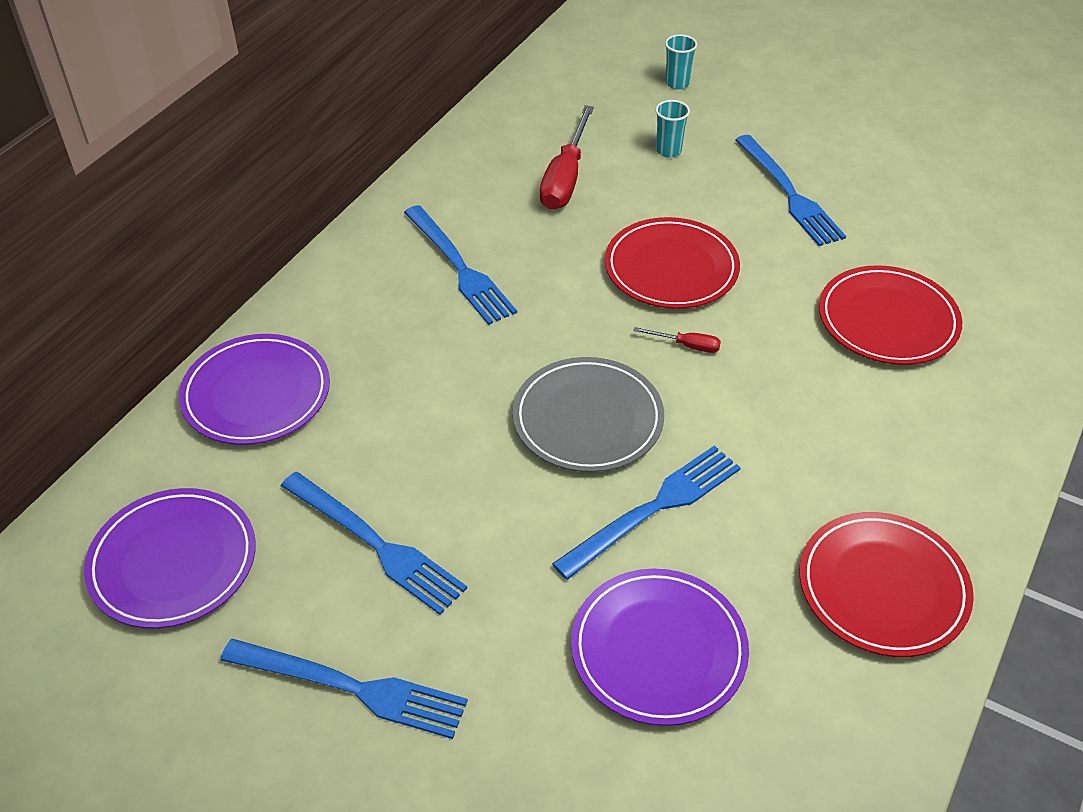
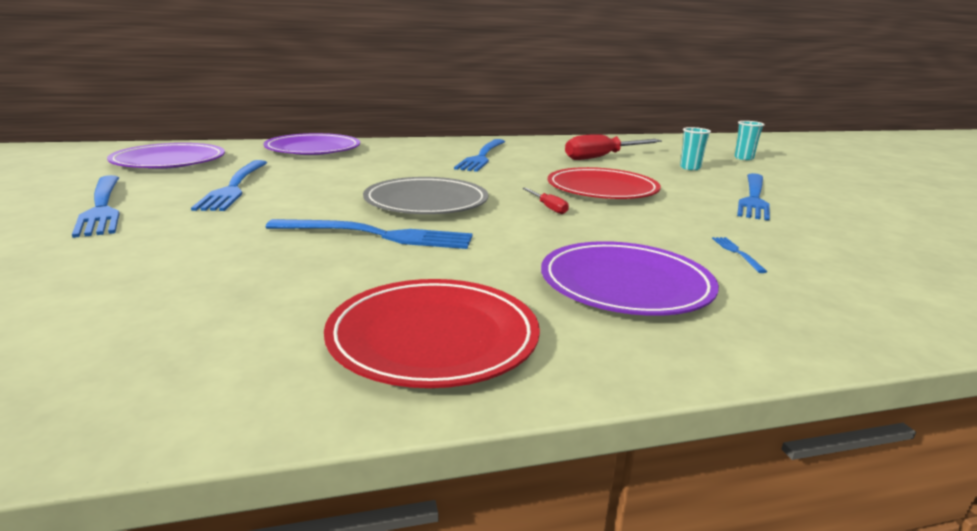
camera: 45 degrees right, 25 degrees down
purple plate [571,568,749,726] -> purple plate moved to [541,241,719,316]
red plate [819,265,962,365] -> blue fork [712,237,767,273]

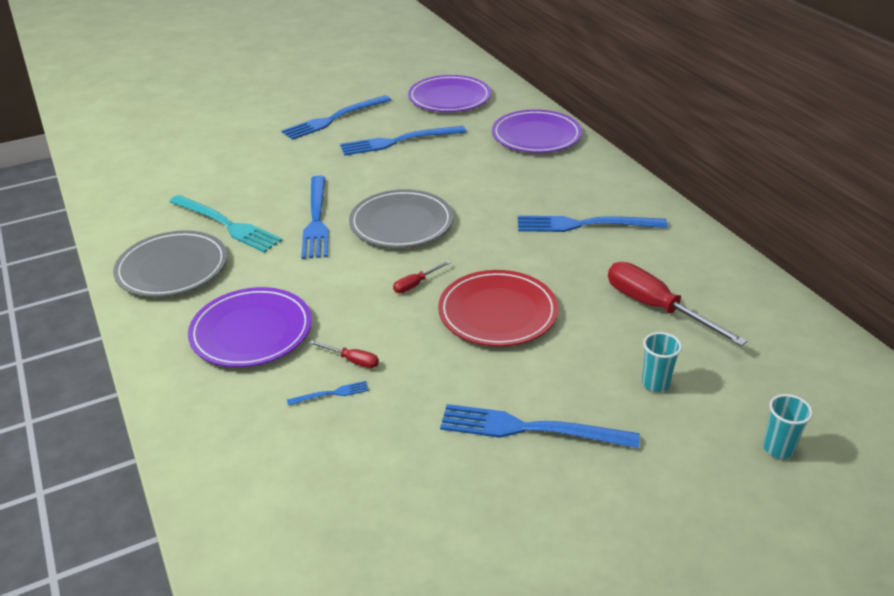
camera: 80 degrees right, 15 degrees up
red plate [324,279,540,388] -> grey plate [113,230,227,297]
none -> turquoise fork [169,195,282,252]
none -> red screwdriver [309,340,379,368]

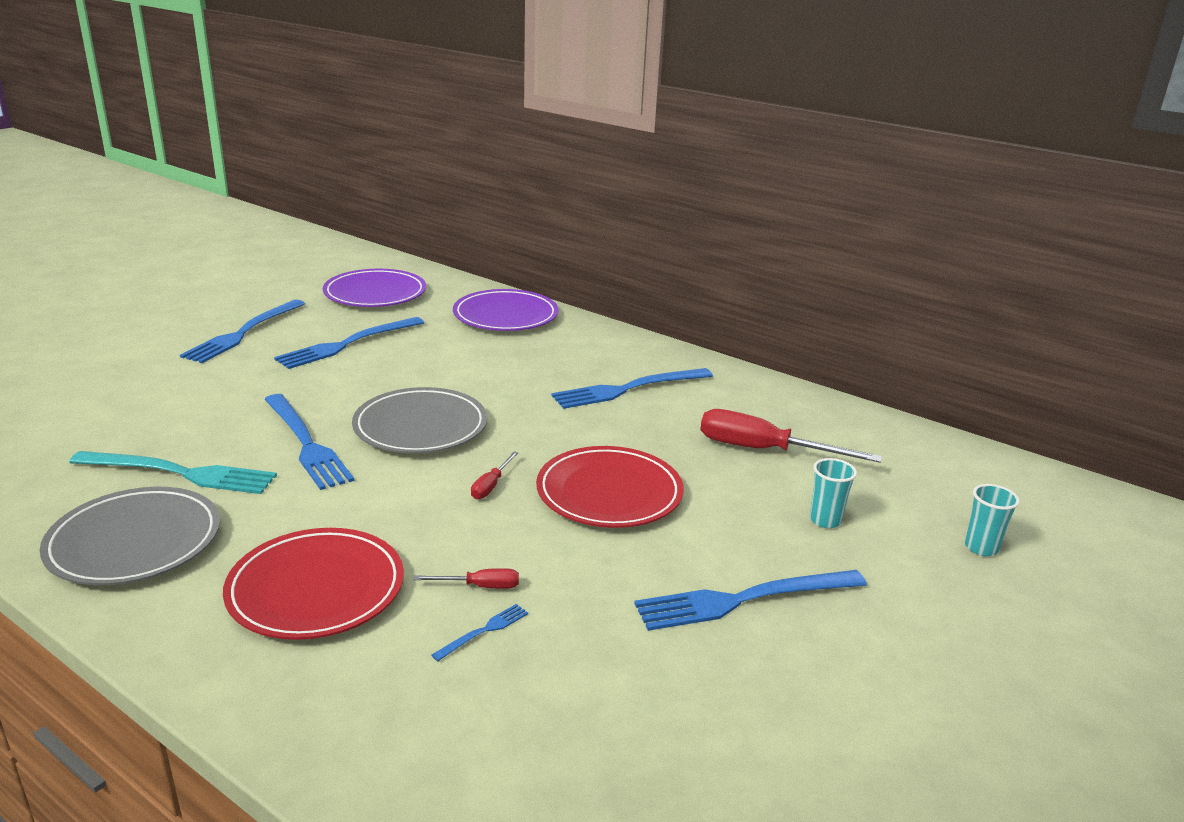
camera: 30 degrees left, 10 degrees down
purple plate [188,287,312,367] -> red plate [223,528,404,640]

